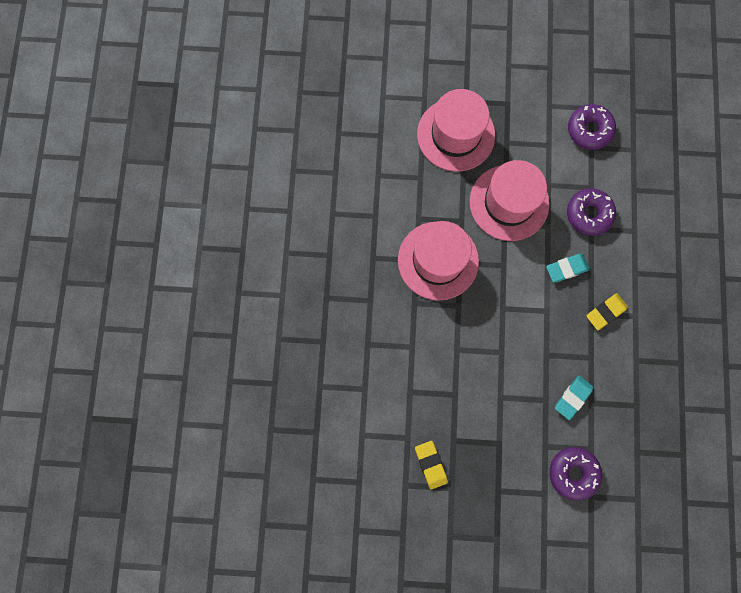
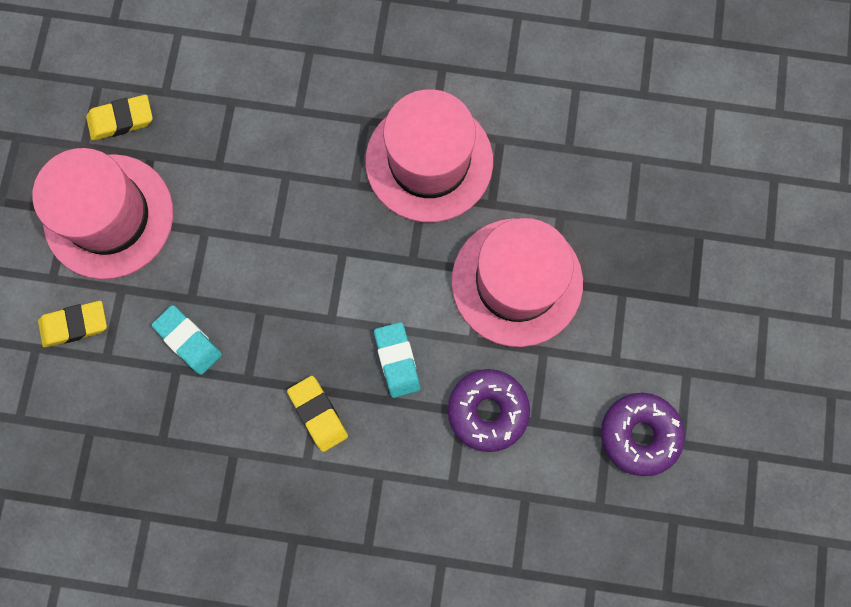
camera: 95 degrees right, 0 degrees up
pink hat [417,89,495,172] -> pink hat moved to [32,148,173,279]
purple donut [549,447,602,501] -> yellow eraser [38,301,107,347]

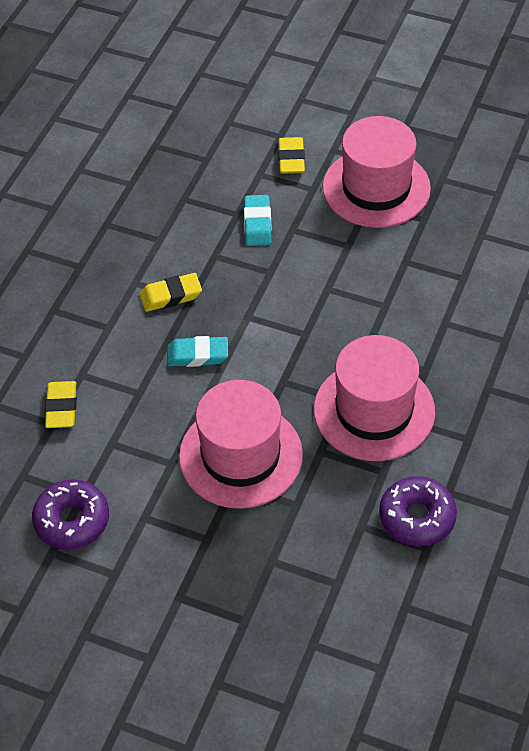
camera: 105 degrees right, 25 degrees down
yellow eraser [86,95,153,141] -> yellow eraser moved to [45,381,77,428]
turquoise eraser [151,305,222,375] -> turquoise eraser turned 60 degrees counterclockwise [244,195,272,246]
purple donut [448,369,530,452] -> purple donut moved to [379,476,457,547]

